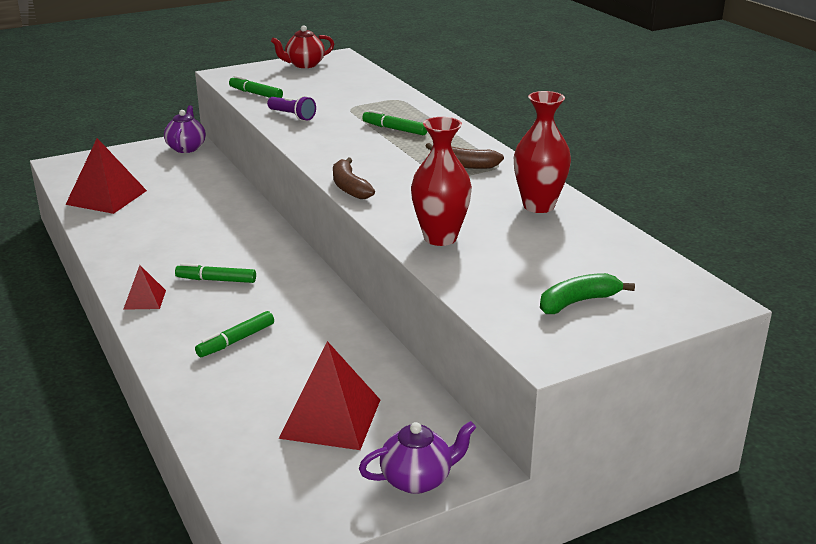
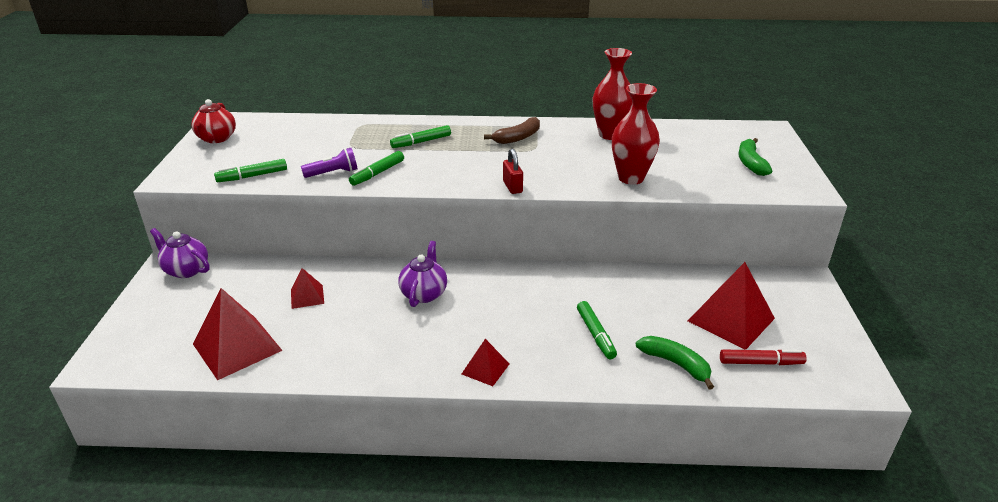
camera: 60 degrees left, 5 degrees up
green marker [175,263,256,283] -> green marker moved to [349,151,404,186]
brown banana [333,158,375,199] -> red padlock [503,149,523,194]
purple teapot [359,421,476,494] -> purple teapot moved to [398,241,447,307]
none -> red pyramid [291,268,324,309]
none -> green banana [636,336,714,390]
none -> red marker [720,350,807,365]

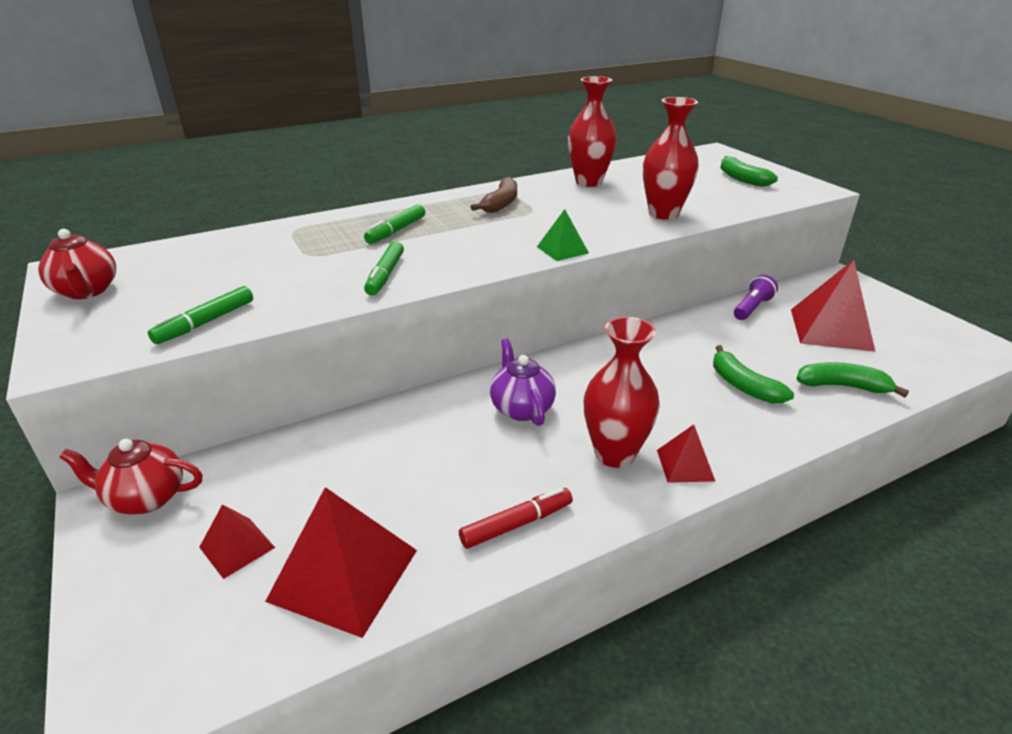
camera: 30 degrees left, 0 degrees up
purple teapot [150,228,210,278] -> red teapot [59,439,202,514]
red pyramid [291,268,324,309] -> red pyramid moved to [199,504,275,579]
purple flashlight [301,148,357,178] -> purple flashlight moved to [734,275,778,320]
red padlock [503,149,523,194] -> green pyramid [537,209,589,261]
green marker [577,301,617,359] -> green banana [713,345,794,404]
red marker [720,350,807,365] -> red marker moved to [459,487,573,549]
none -> red vase [584,317,660,468]

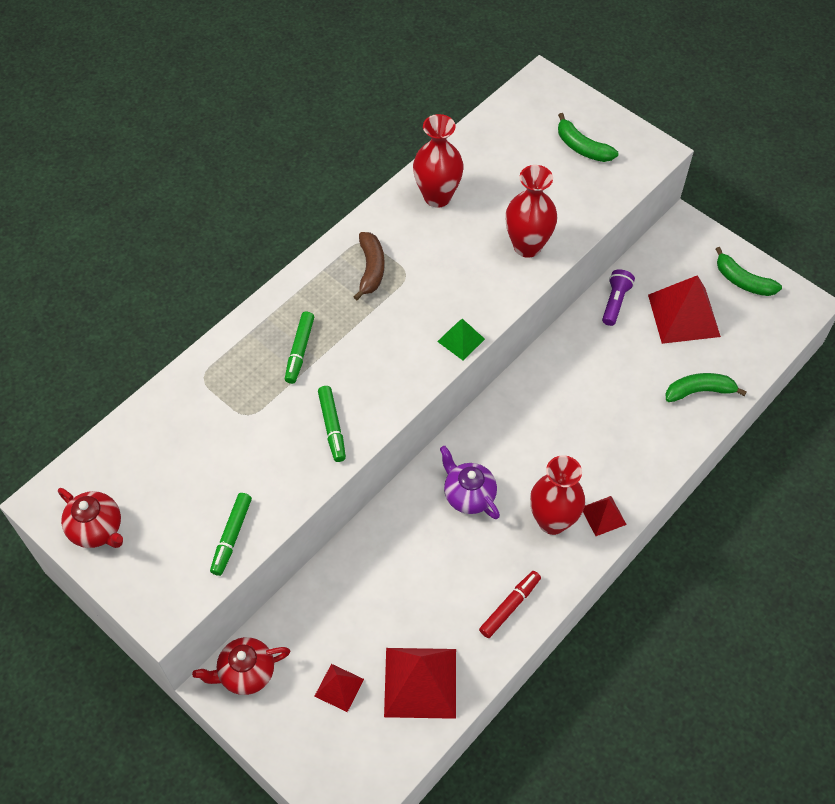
camera: 20 degrees left, 25 degrees up
green banana [713,345,794,404] -> green banana moved to [716,247,782,296]

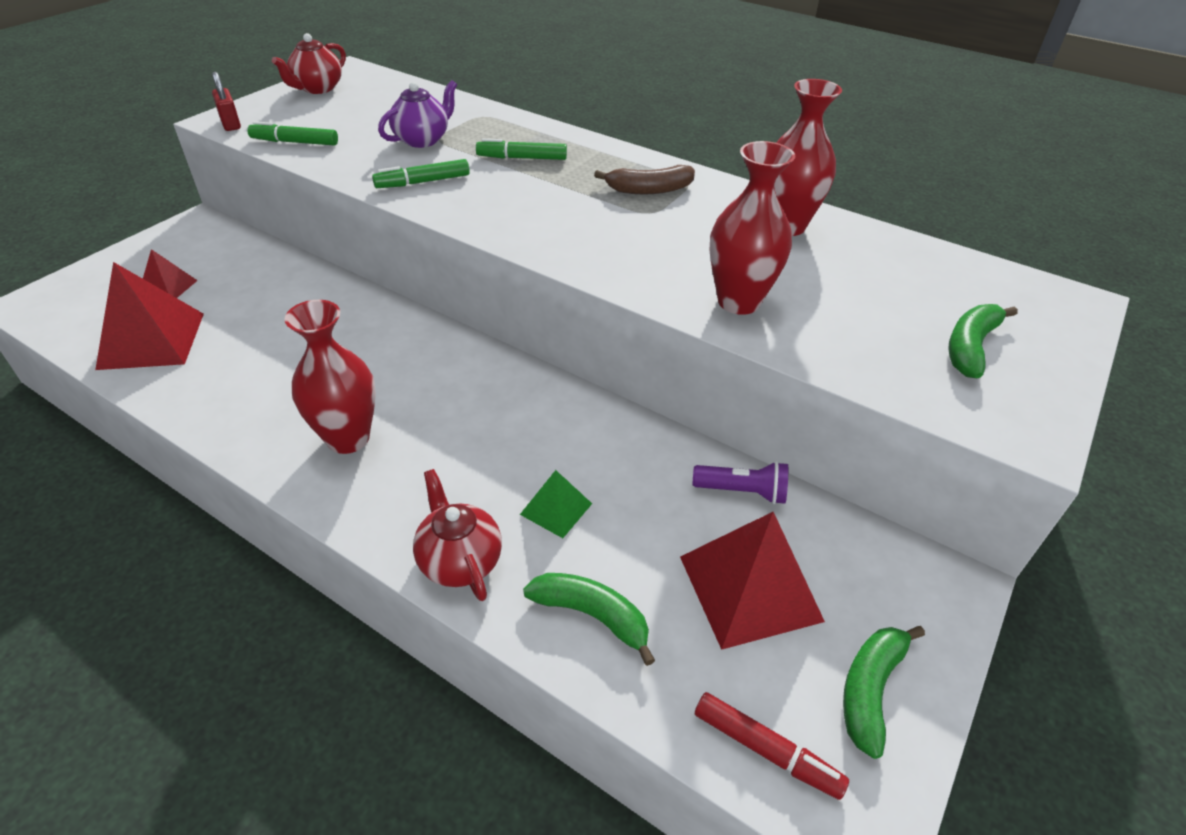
camera: 80 degrees right, 15 degrees down
red teapot [192,637,290,695] -> red teapot moved to [413,469,502,601]
green pyramid [437,319,485,360] -> green pyramid moved to [520,470,592,538]
purple teapot [440,446,500,519] -> purple teapot moved to [378,80,457,148]
red marker [479,571,541,638] -> red marker moved to [695,692,849,800]
red pyramid [583,496,627,536] -> none
green banana [666,373,747,402] -> green banana turned 45 degrees counterclockwise [523,573,655,666]
none -> red padlock [212,72,241,131]

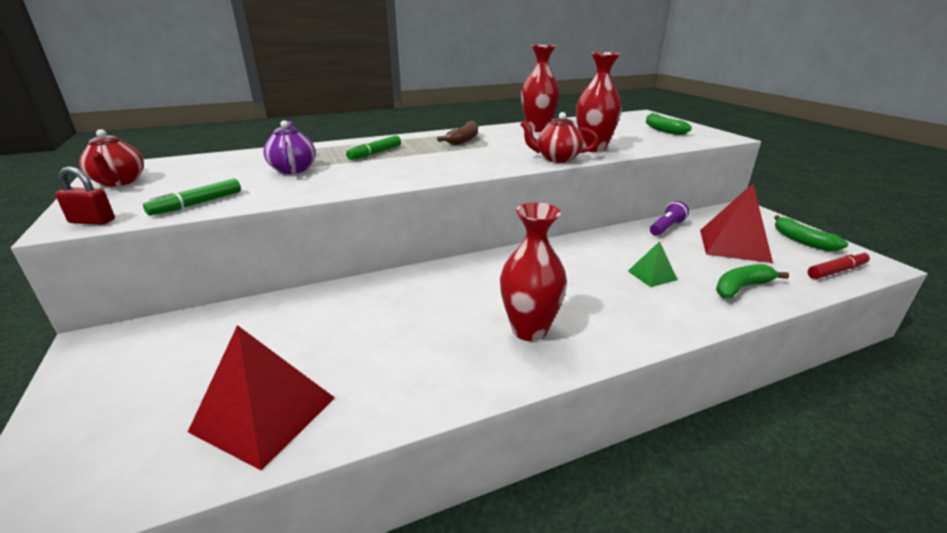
camera: 55 degrees left, 15 degrees down
red pyramid [143,249,198,298] -> none
green marker [372,159,470,188] -> none
red teapot [413,469,502,601] -> red teapot moved to [520,112,599,163]

